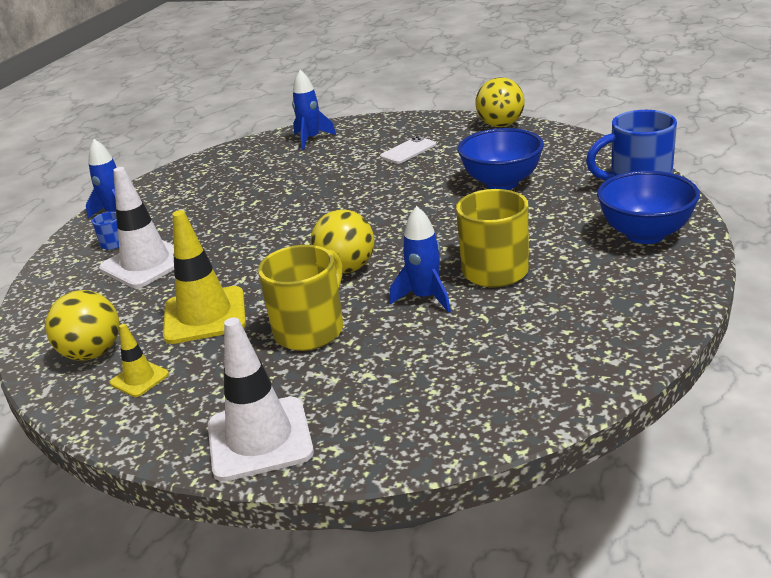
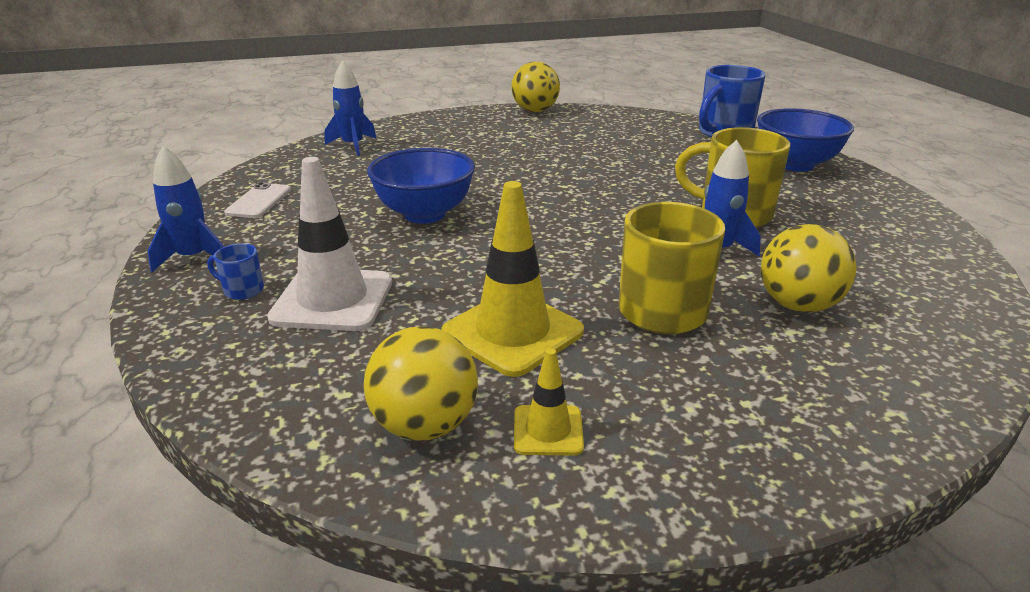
camera: 40 degrees left, 0 degrees up
white traffic cone [208,317,314,482] -> none
yellow ball [310,210,374,273] -> yellow ball moved to [761,224,857,312]
white phone [380,136,436,164] -> white phone moved to [224,182,291,218]
blue bowl [458,128,544,190] -> blue bowl moved to [367,148,475,224]

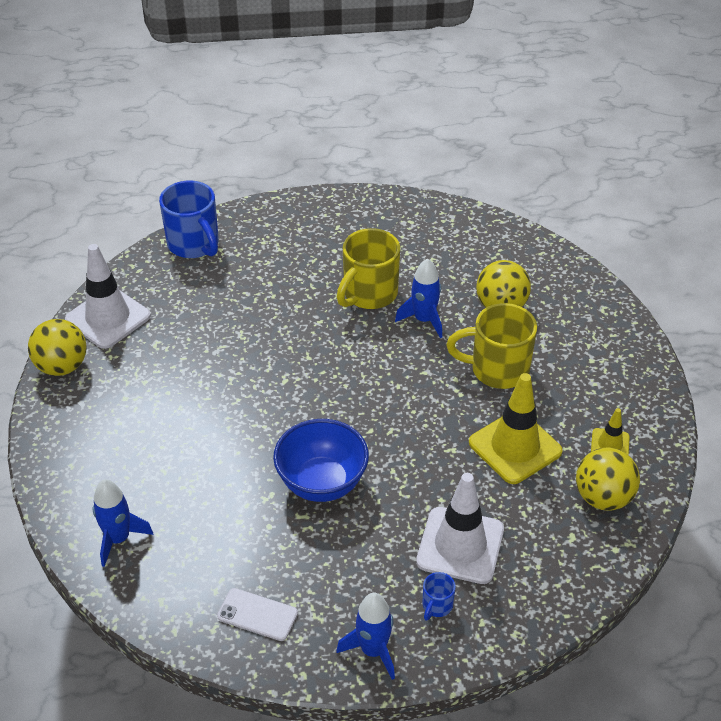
camera: 80 degrees left, 15 degrees up
blue bowl [757,108,854,172] -> none
none -> white traffic cone [65,244,151,349]

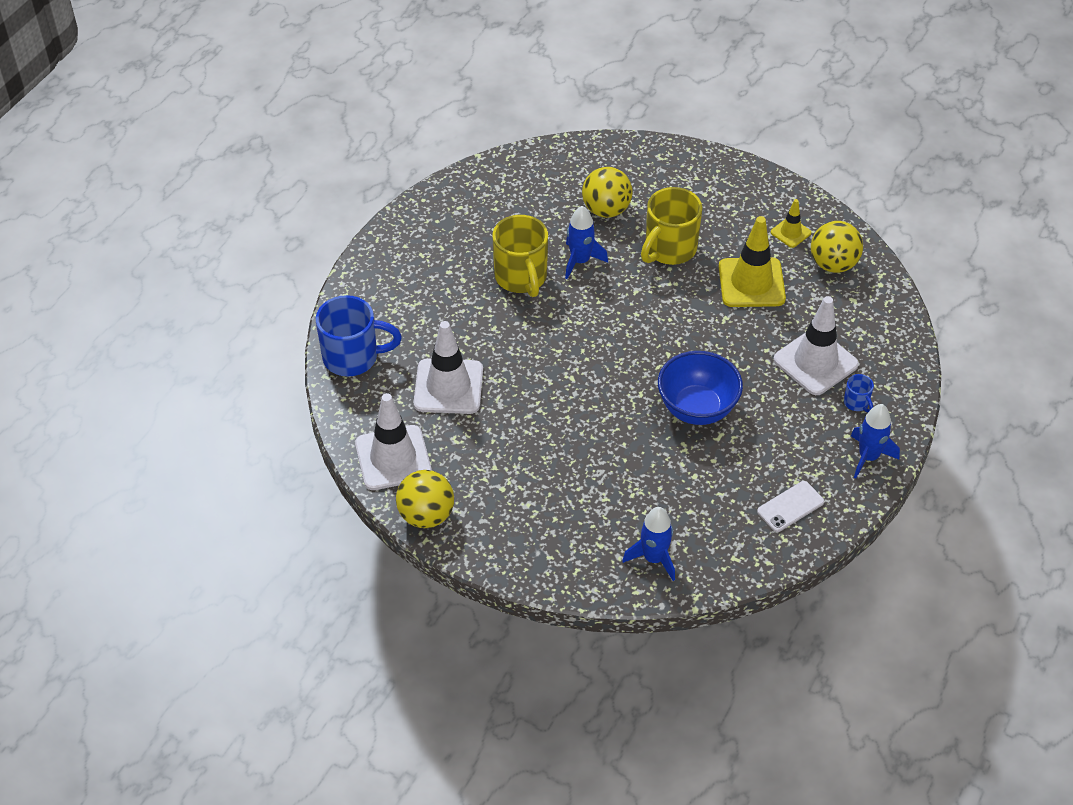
camera: 55 degrees left, 5 degrees up
none -> white traffic cone [414,321,483,414]

